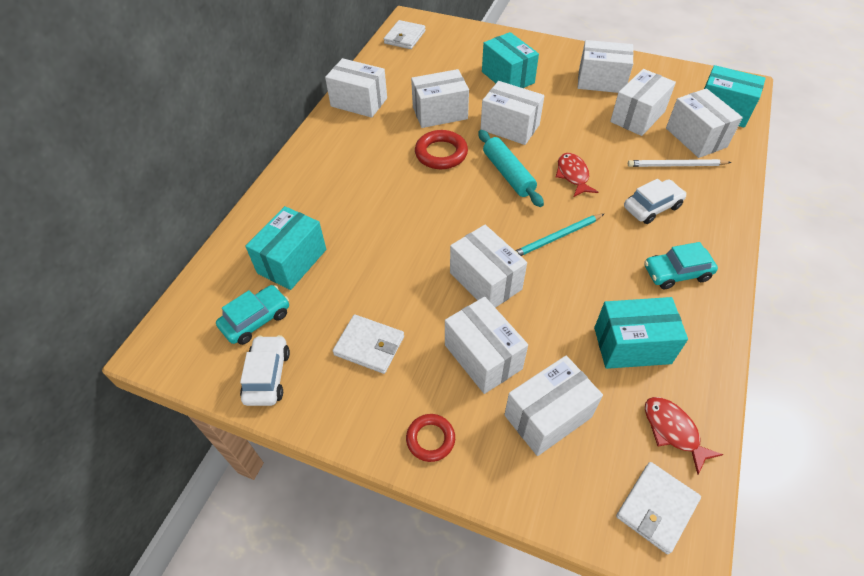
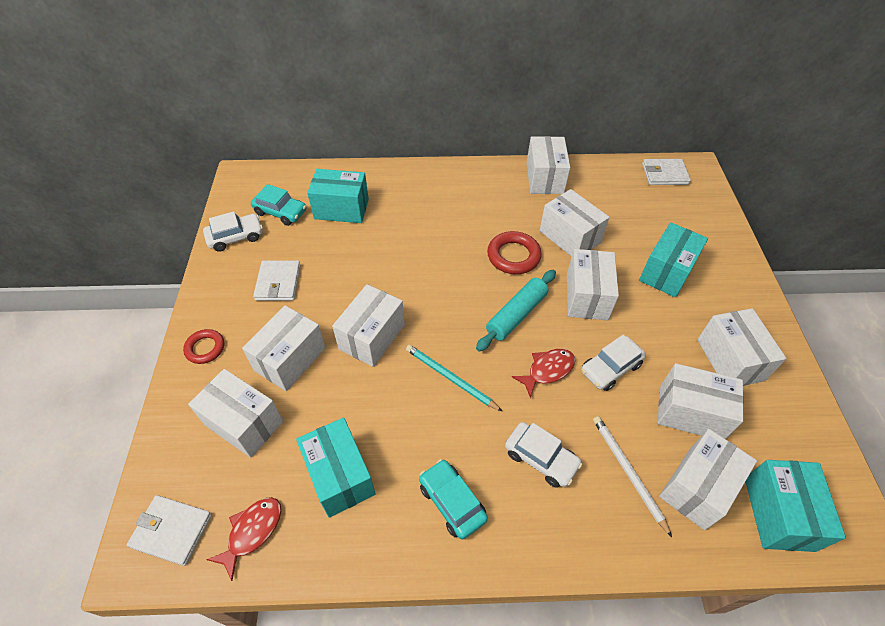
camera: 65 degrees right, 0 degrees up
none -> white car [581,335,646,391]

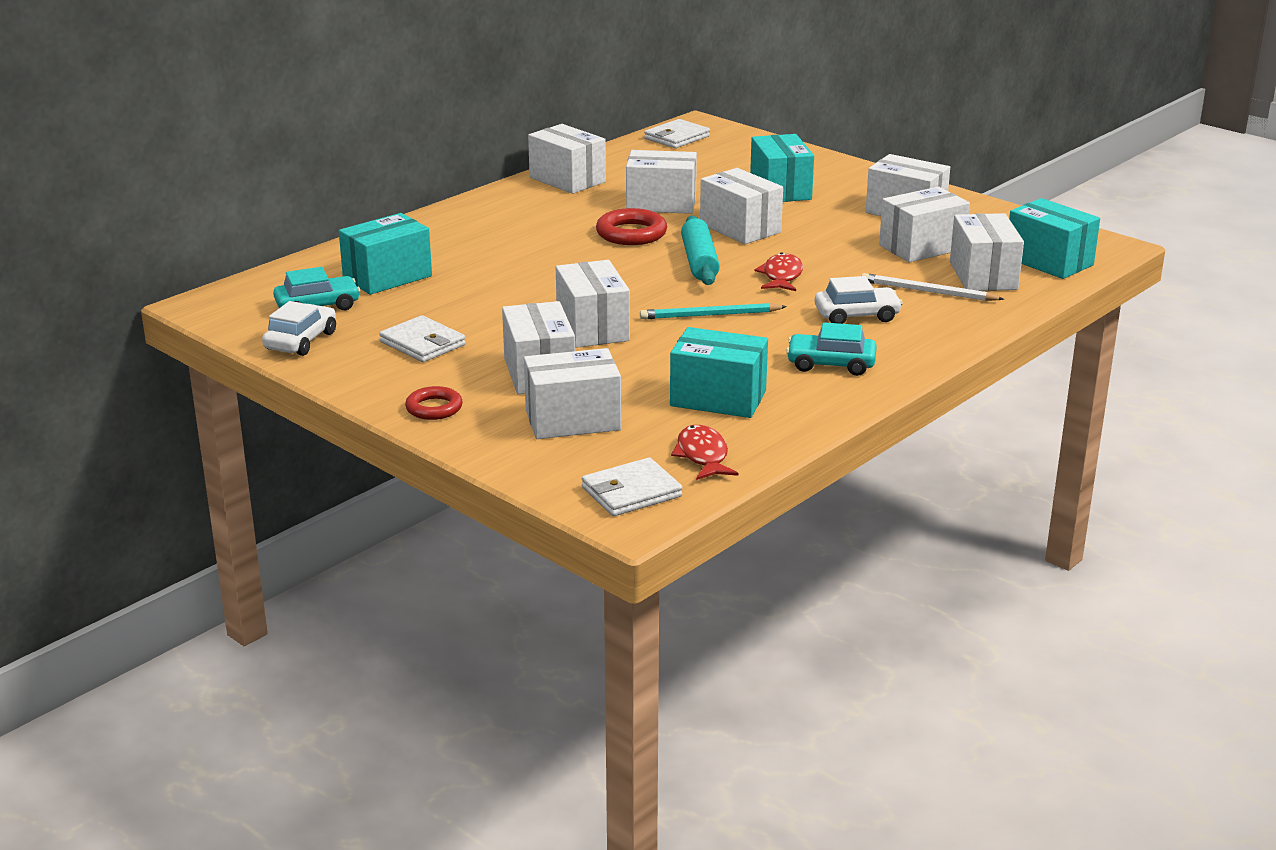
camera: 45 degrees left, 25 degrees down
white car [581,335,646,391] -> none

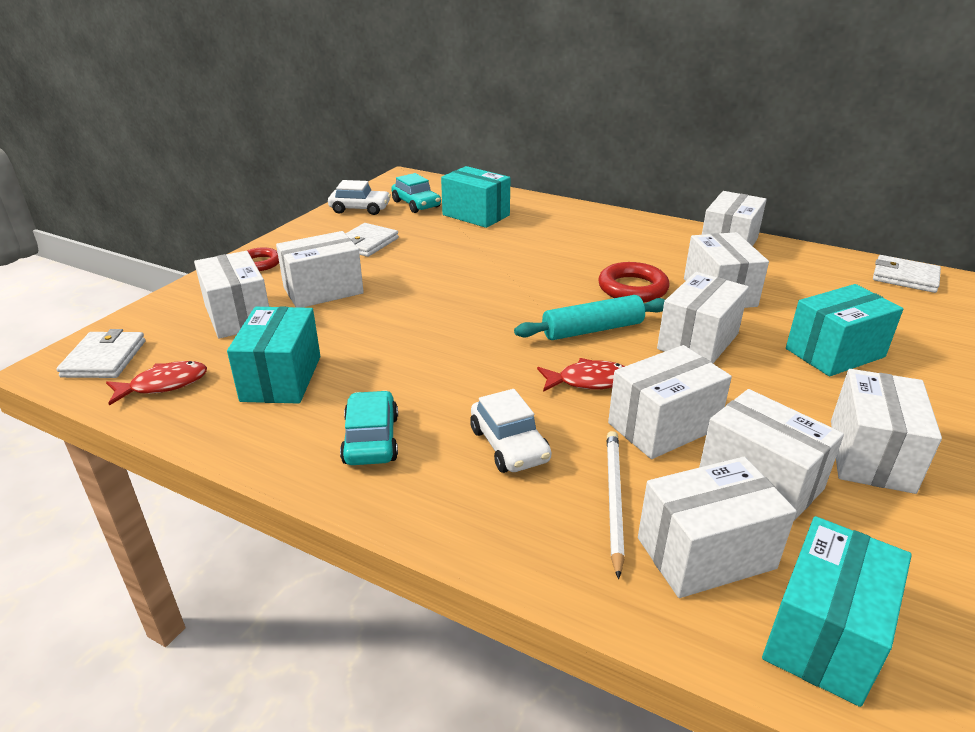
camera: 75 degrees right, 5 degrees up
white box [556,260,630,348] -> white box moved to [608,345,732,459]
white wallet [582,457,682,516] -> white wallet turned 45 degrees clockwise [56,329,145,378]
turquoise pencil [640,303,787,319] -> none

